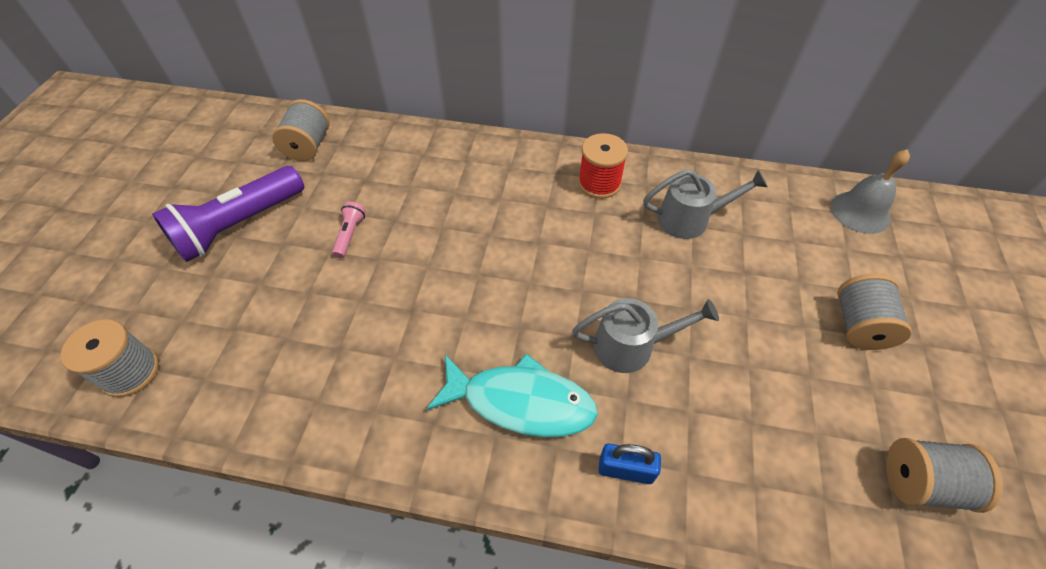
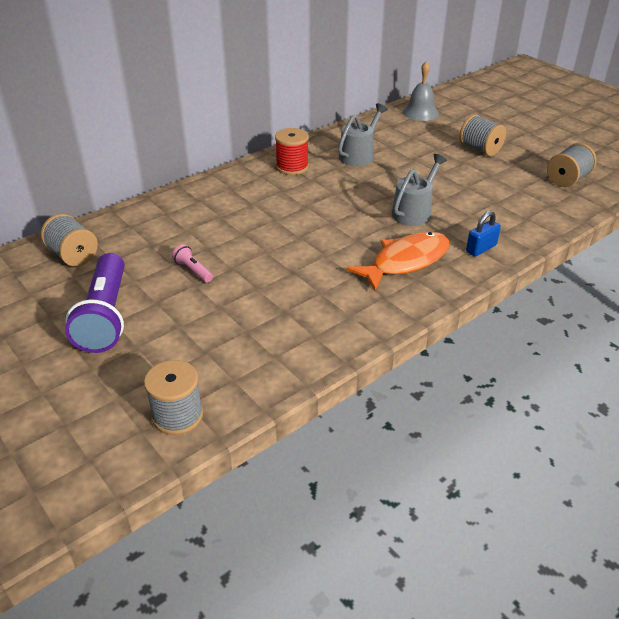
camera: 50 degrees left, 15 degrees down
turquoise fish [426,353,598,437] -> orange fish [346,232,449,291]

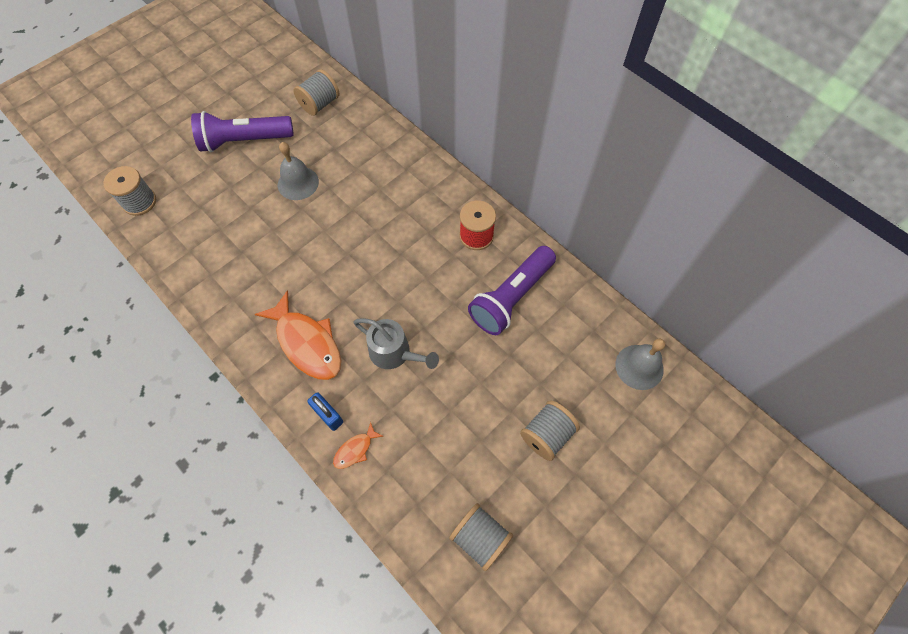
camera: 85 degrees right, 25 degrees up
pink flashlight [172,244,213,283] -> grey bell [278,142,319,200]
grey watering can [338,103,388,166] -> purple flashlight [468,246,556,335]
none -> orange fish [333,422,383,469]

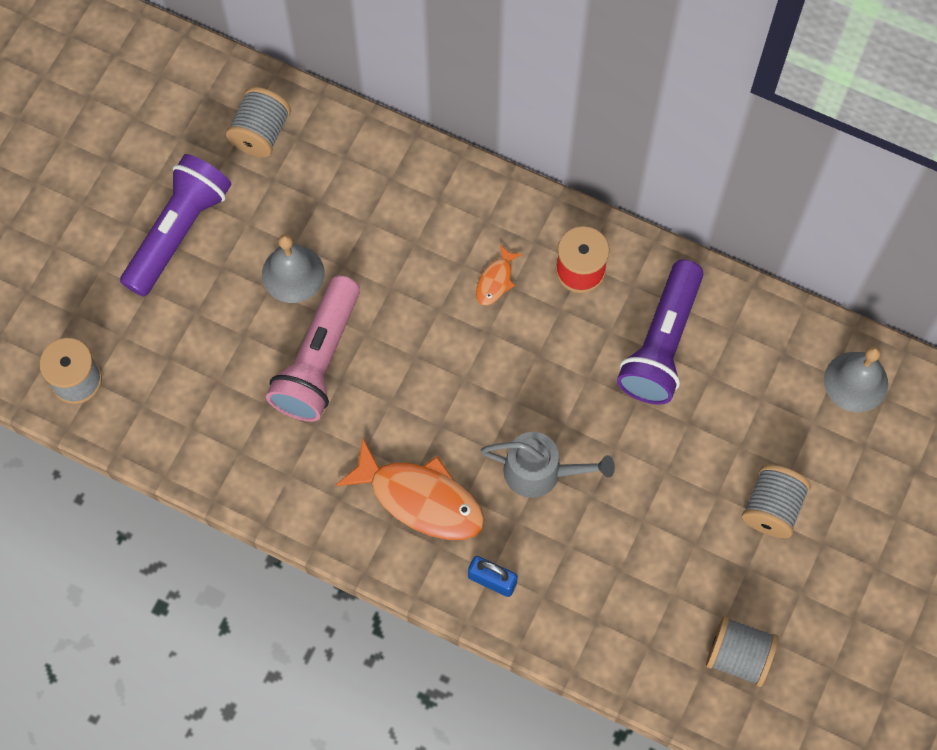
camera: 20 degrees left, 5 degrees up
purple flashlight [191,111,294,152] -> purple flashlight turned 150 degrees clockwise [120,154,232,297]
orange fish [333,422,383,469] -> orange fish moved to [476,244,523,306]
none -> pink flashlight [266,275,360,422]

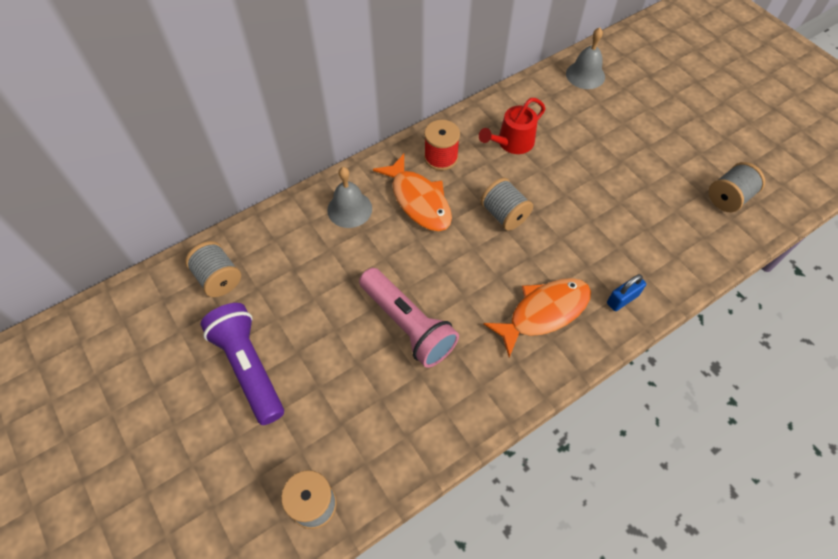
camera: 60 degrees left, 10 degrees down
grey bell [262,234,325,303] -> grey bell moved to [327,167,372,228]
orange fish [476,244,523,306] -> orange fish [373,154,452,231], size x2.13
grey watering can [481,432,615,498] -> none
purple flashlight [617,259,703,405] -> red watering can [479,98,545,154]
grey spool [742,464,811,538] -> grey spool moved to [480,178,533,231]

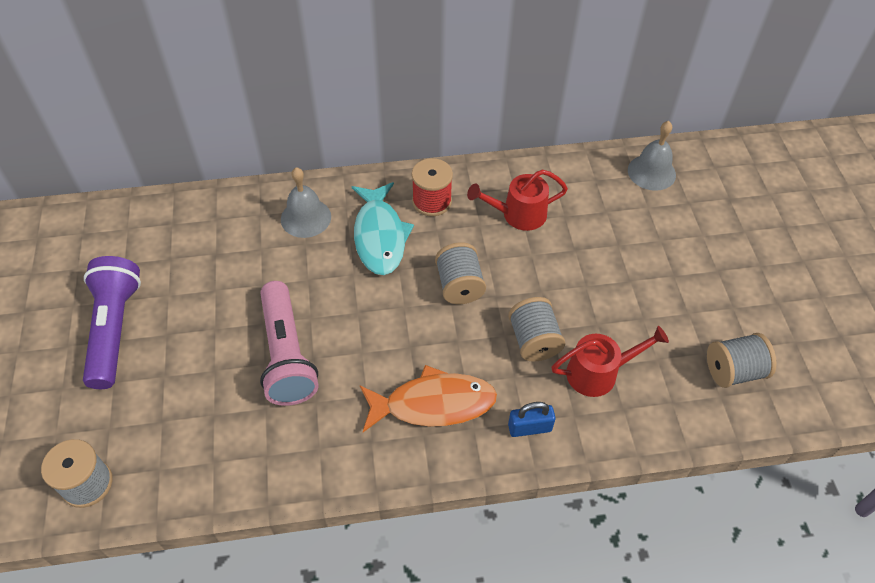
camera: 25 degrees right, 5 degrees down
grey spool [185,241,241,297] -> grey spool moved to [508,297,565,362]
orange fish [373,154,452,231] -> turquoise fish [351,182,414,275]
none -> red watering can [551,326,669,397]

